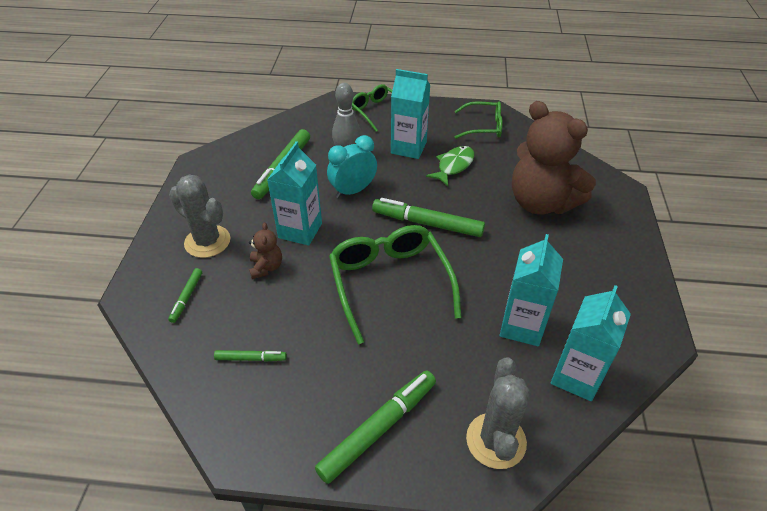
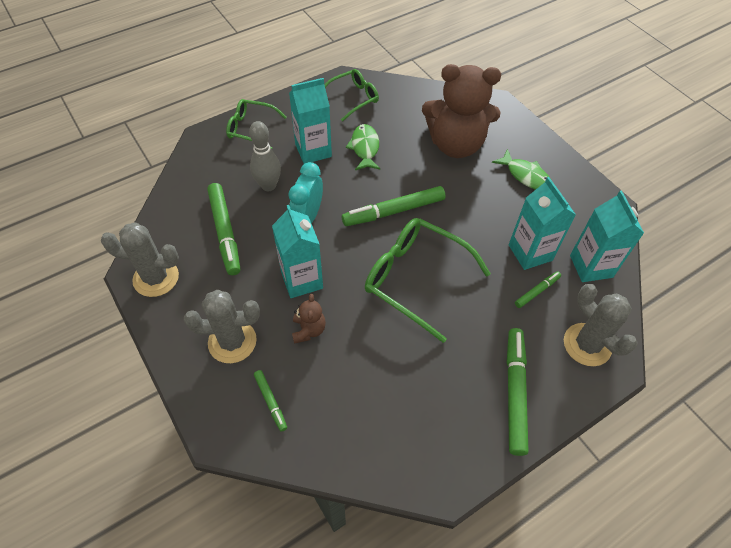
camera: 40 degrees left, 10 degrees up
green marker [214,350,287,362] -> green marker moved to [515,271,561,308]
brown teddy bear [249,222,282,279] -> brown teddy bear turned 45 degrees clockwise [292,294,326,344]
none -> grey cactus [101,222,179,297]
none -> green fish [492,149,549,190]

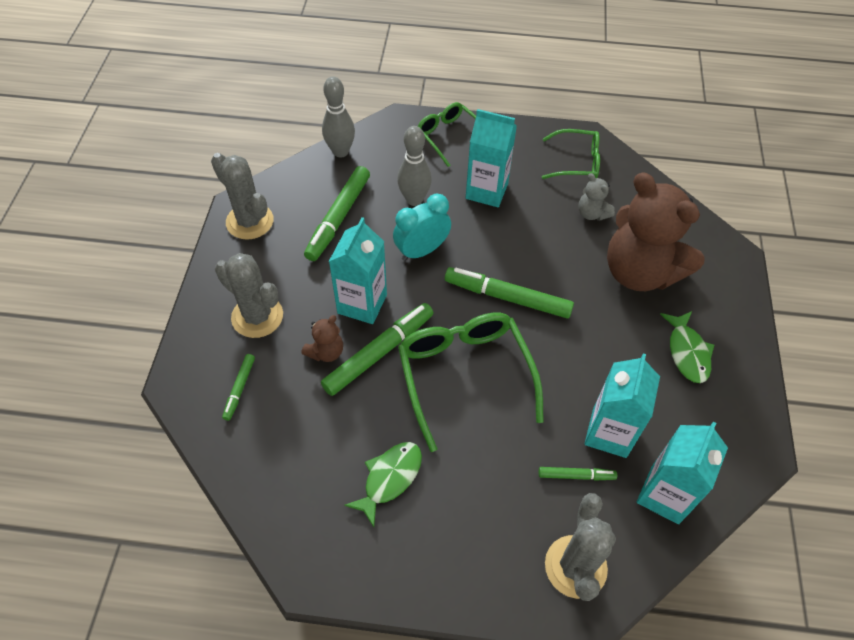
camera: 40 degrees right, 0 degrees up
green fish [346,124,380,170] -> green fish moved to [344,442,422,527]
green marker [507,328,528,456] -> green marker moved to [321,303,433,396]
none -> grey bowling pin [322,76,355,158]
none -> grey teddy bear [579,173,615,221]

